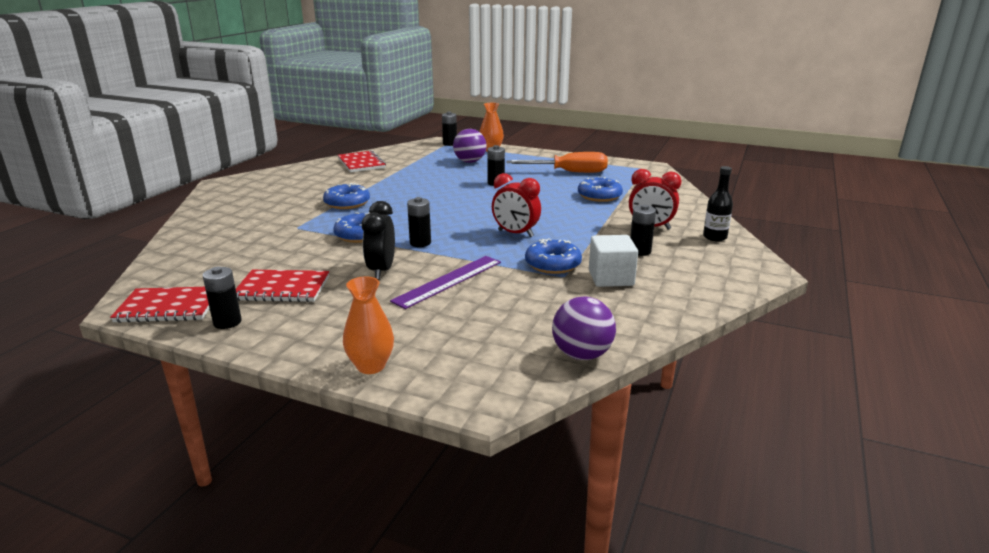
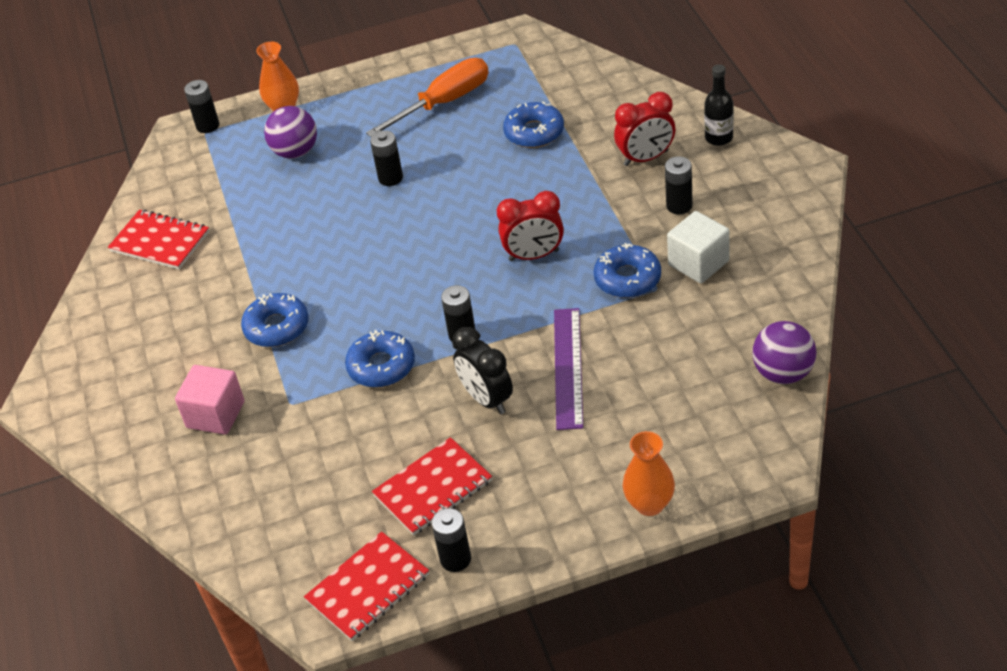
camera: 35 degrees left, 20 degrees up
none -> pink cube [175,365,245,435]

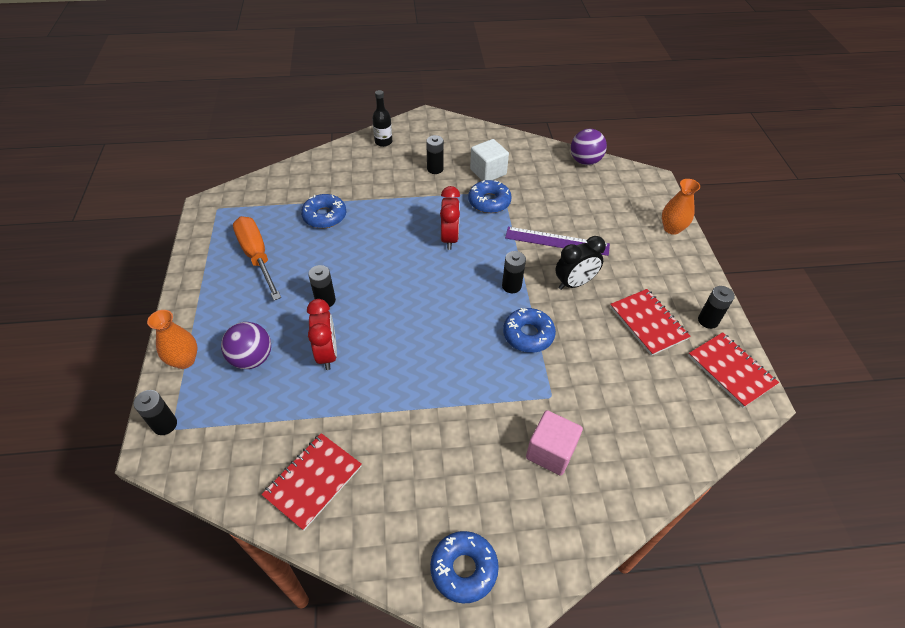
camera: 85 degrees left, 5 degrees up
blue donut [241,293,309,347] -> blue donut moved to [430,531,499,603]
red clock [614,92,675,166] -> red clock moved to [307,299,337,370]

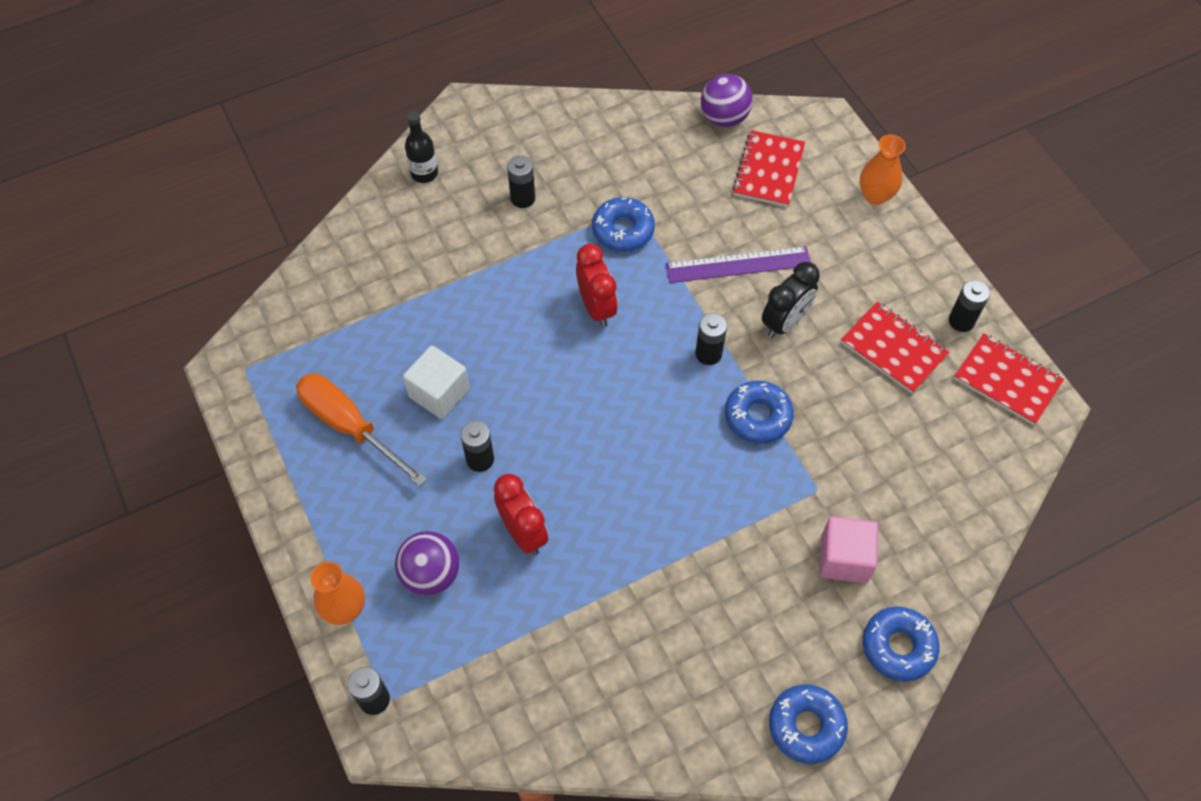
camera: 20 degrees left, 10 degrees up
red notebook [261,433,362,531] -> red notebook moved to [732,130,805,207]
blue donut [301,194,346,228] -> blue donut moved to [863,606,940,682]
white cube [470,139,509,181] -> white cube moved to [403,346,470,419]

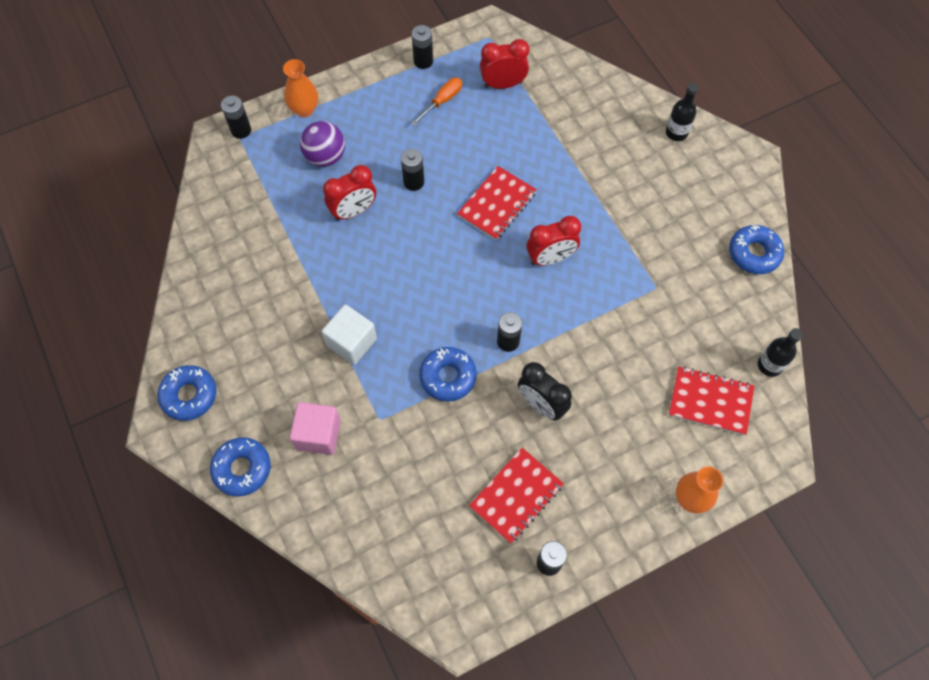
camera: 90 degrees right, 5 degrees up
orange screwdriver [296,373,427,487] -> orange screwdriver [411,78,462,125], size x0.57
white cube [403,346,470,419] -> white cube moved to [322,305,377,365]
black battery [507,155,535,208] -> black battery moved to [412,25,433,69]
blue donut [592,197,655,252] -> blue donut moved to [729,225,784,274]
purple ruler [666,246,811,283] -> none
purple ball [701,74,753,127] -> black bottle [758,328,803,377]
red notebook [954,334,1064,425] -> red notebook moved to [457,166,537,240]
none -> red clock [480,39,529,89]

